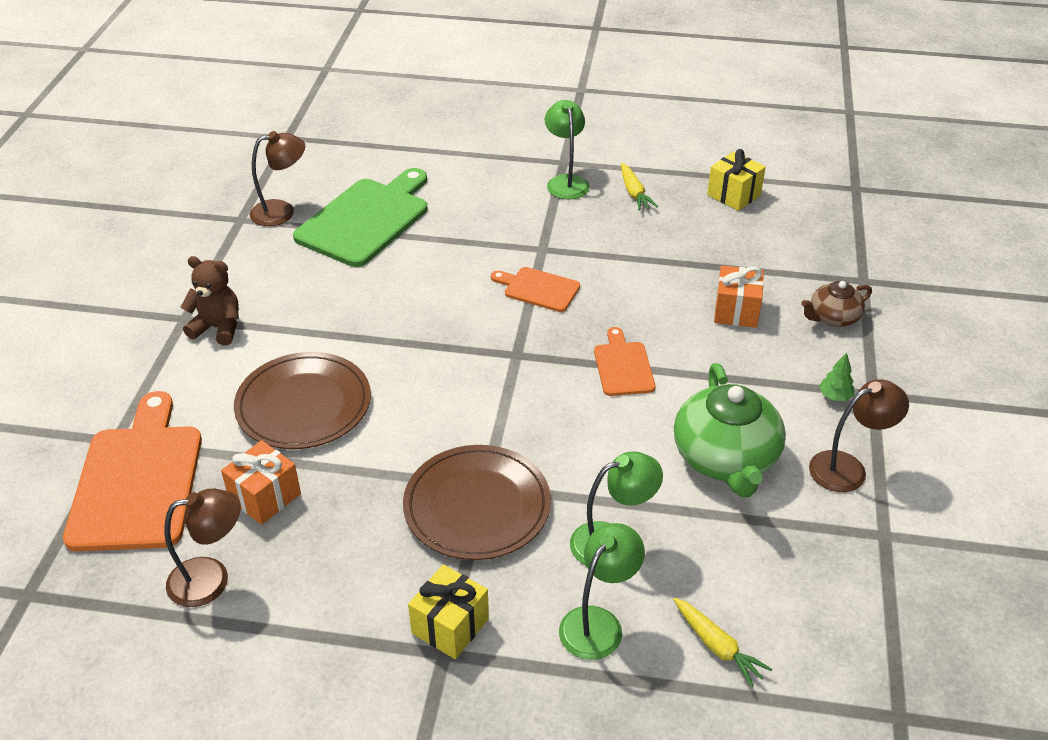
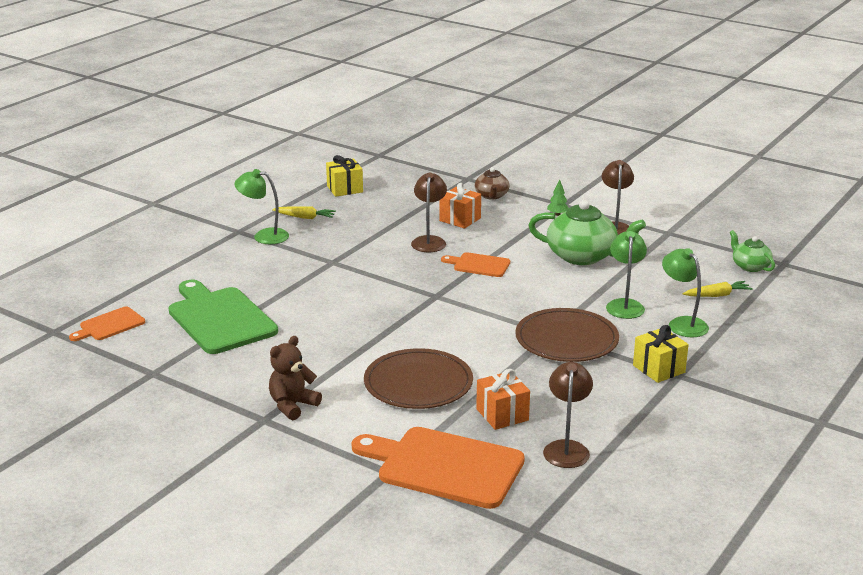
camera: 65 degrees left, 15 degrees down
brown lamp [250,131,305,226] -> brown lamp moved to [411,172,447,252]
orange cutting board [491,267,580,312] -> orange cutting board moved to [69,307,145,341]
none -> green teapot [730,230,775,272]

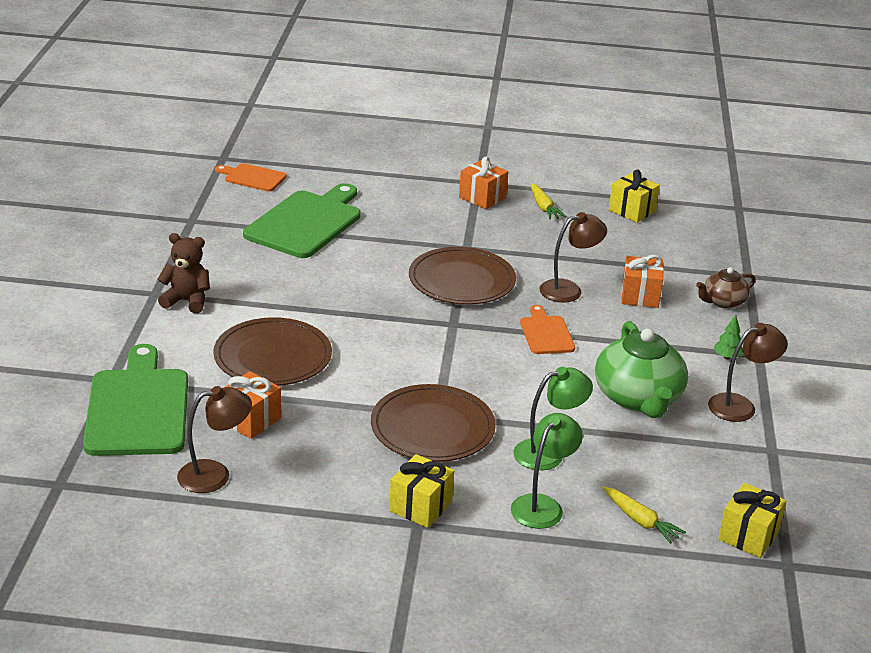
camera: 60 degrees right, 5 degrees up
green lamp [234,169,289,244] -> orange gift [459,156,508,209]
orange cutting board [352,427,525,509] -> green cutting board [83,344,188,456]
green teapot [730,230,775,272] -> yellow gift [718,483,786,558]
none -> brown plate [409,247,516,305]

